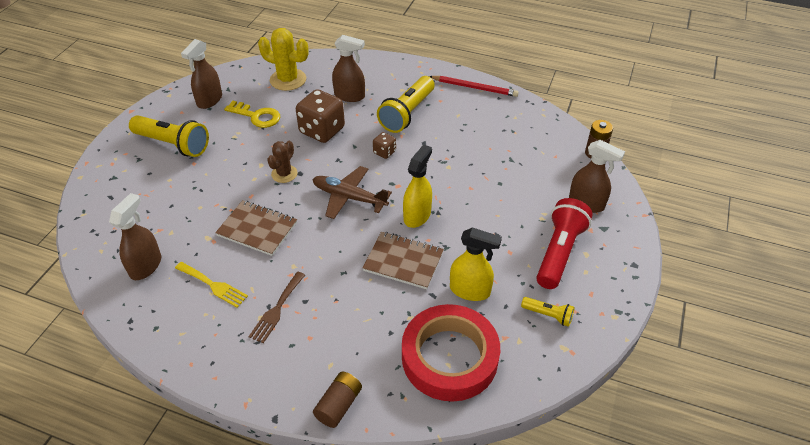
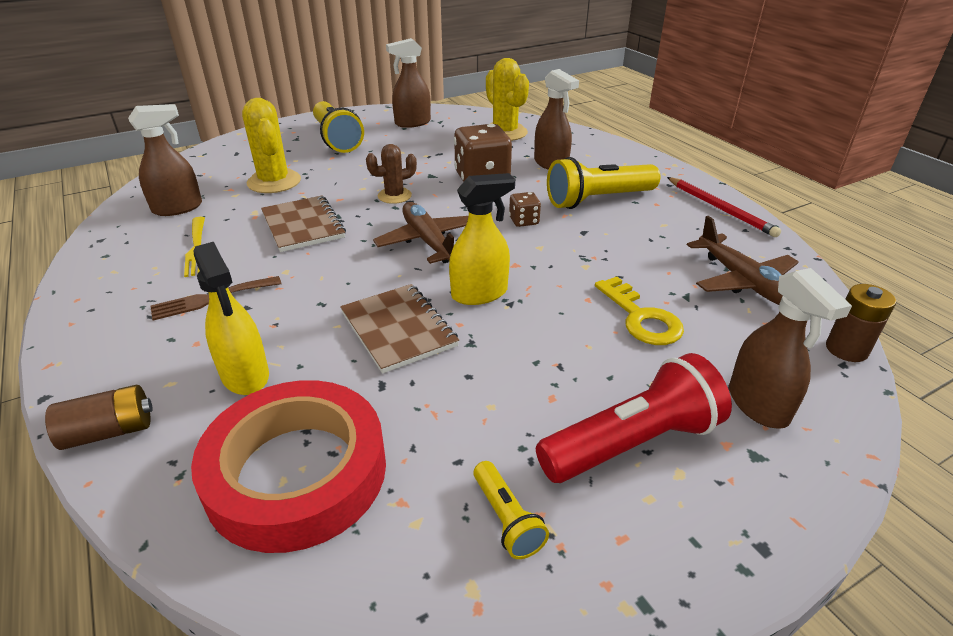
camera: 40 degrees right, 10 degrees down
yellow key [224,101,280,128] -> yellow key moved to [595,277,684,345]
yellow spray bottle [450,227,502,301] -> yellow spray bottle moved to [193,242,269,395]
none -> yellow cactus [242,98,301,193]
none -> brown plane [687,216,798,305]

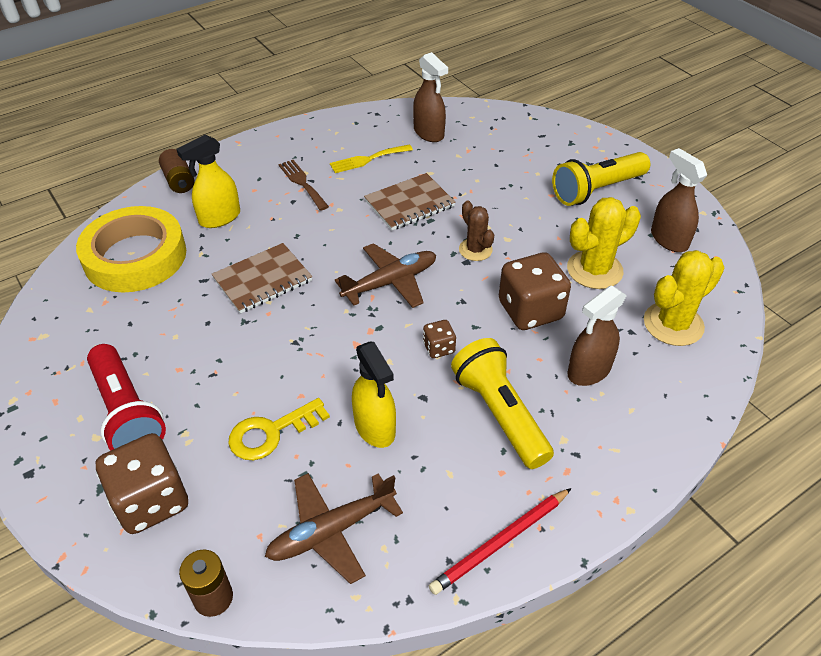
camera: 85 degrees right, 10 degrees up
red tape [191,380,386,553] -> yellow tape [76,206,186,292]
yellow cactus [242,98,301,193] -> yellow cactus moved to [567,197,641,289]
yellow spray bottle [449,173,515,305] -> yellow spray bottle moved to [352,342,396,448]
yellow flashlight [473,461,549,559] -> none
brown spray bottle [729,268,852,429] -> brown dice [96,433,188,534]

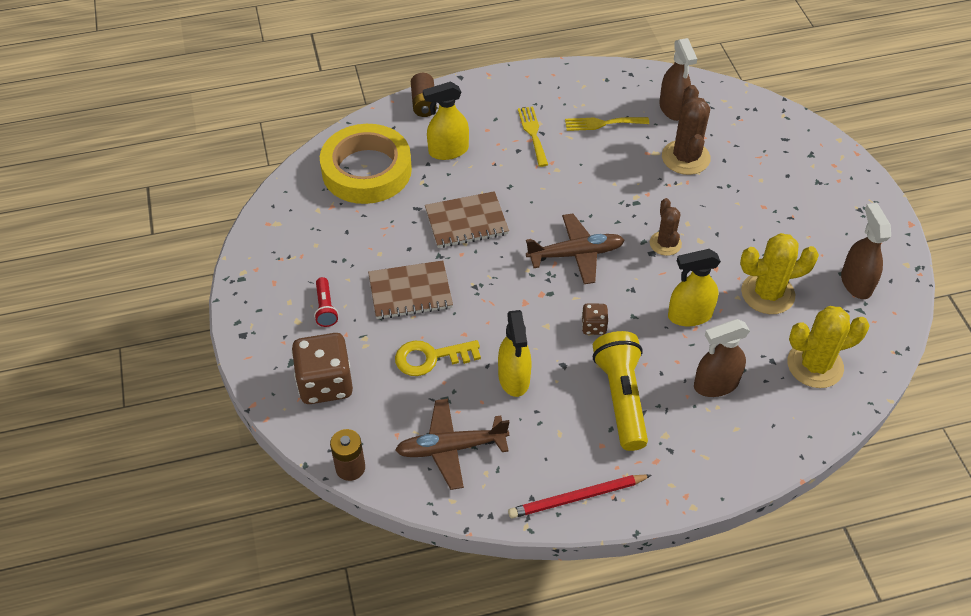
camera: 20 degrees right, 5 degrees up
red flashlight [87,344,166,451] -> red flashlight [314,277,338,327], size x0.50
brown fork [279,160,329,211] -> yellow fork [518,106,548,167]
brown notebook [364,173,455,230] -> brown notebook moved to [368,260,453,319]
brown dice [499,252,571,330] -> yellow spray bottle [668,249,721,326]
yellow flashlight [552,152,650,206] -> none
none -> brown cactus [662,85,711,175]

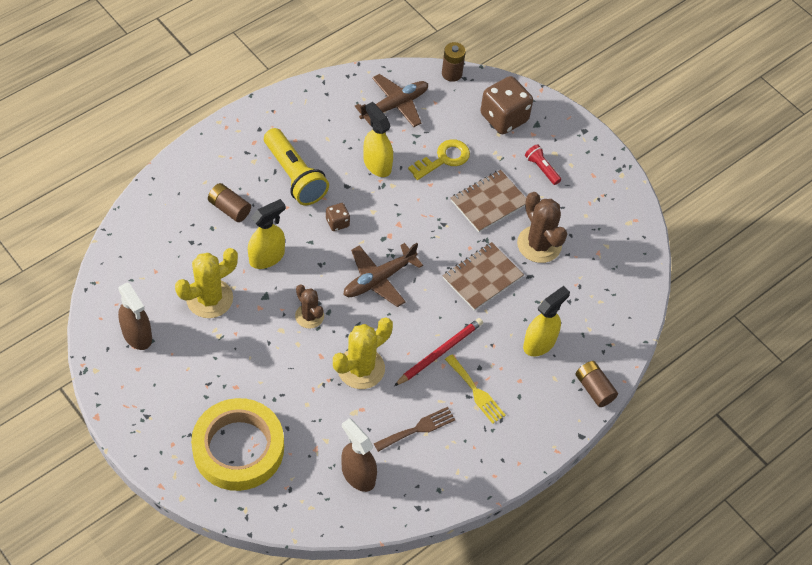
camera: 150 degrees right, 5 degrees up
yellow tape [320,124,412,204] -> yellow tape moved to [191,398,284,491]
red pencil [508,475,652,518] -> red pencil moved to [394,318,483,386]
yellow fork [565,117,649,131] -> brown fork [374,407,455,452]
brown cactus [662,85,711,175] -> brown cactus moved to [517,192,567,263]
brown spray bottle [694,319,750,397] -> brown battery [208,183,251,222]
yellow cactus [787,306,870,388] -> yellow cactus moved to [333,317,393,389]

